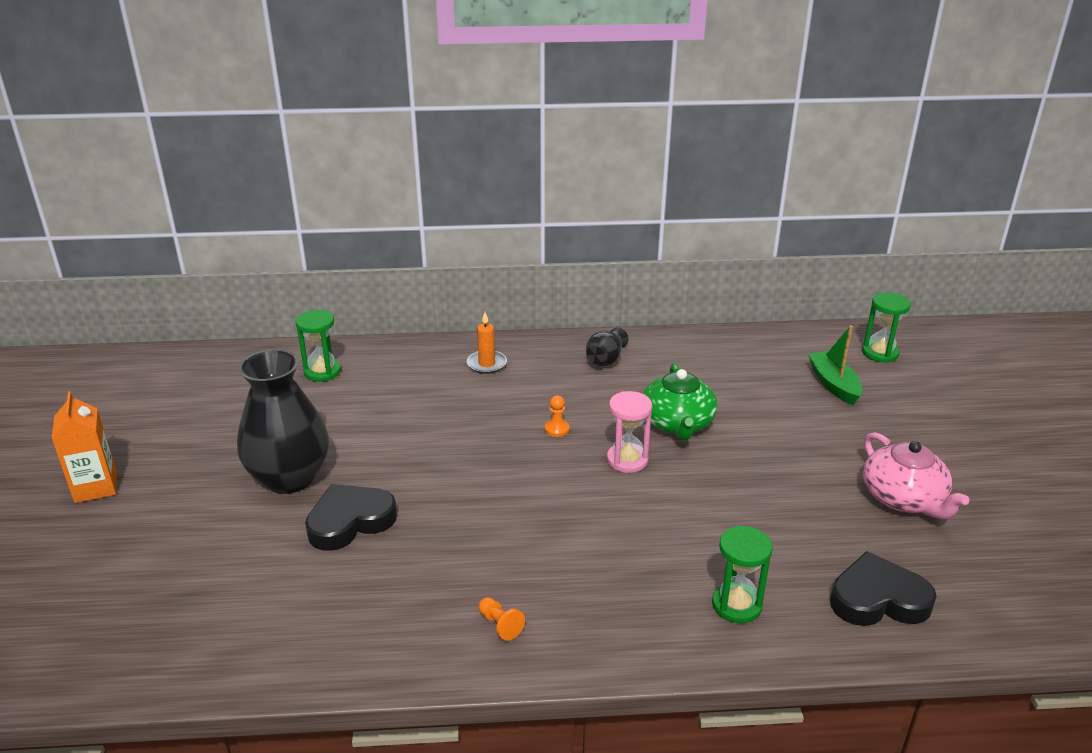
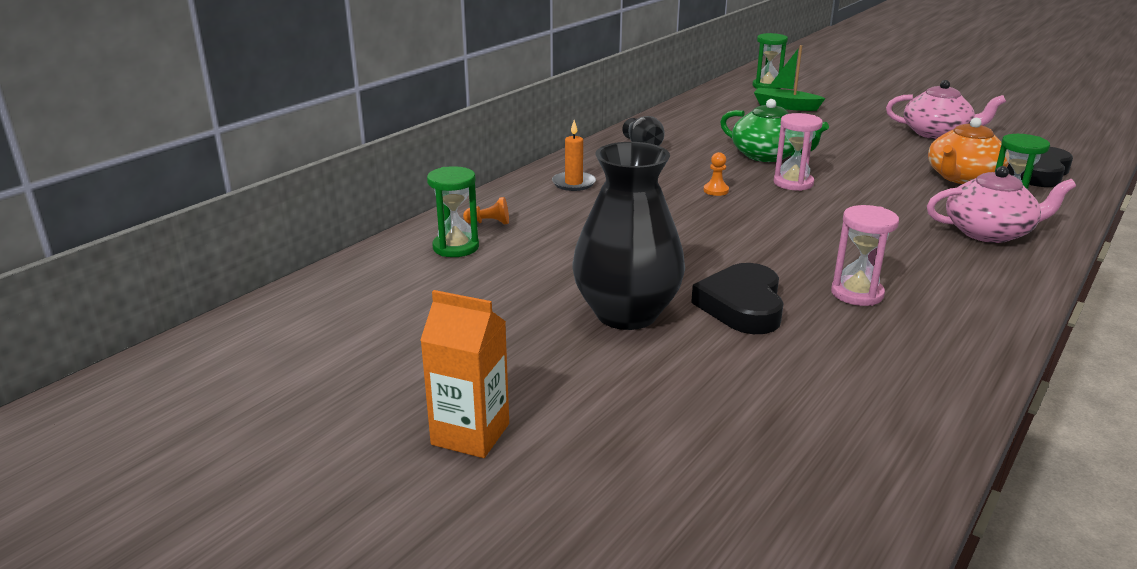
camera: 50 degrees left, 5 degrees down
orange pawn [479,597,525,641] -> orange pawn moved to [463,197,509,225]
none -> pink hourglass [831,205,899,306]
none -> pink teapot [927,166,1076,243]
none -> orange teapot [928,118,1009,184]

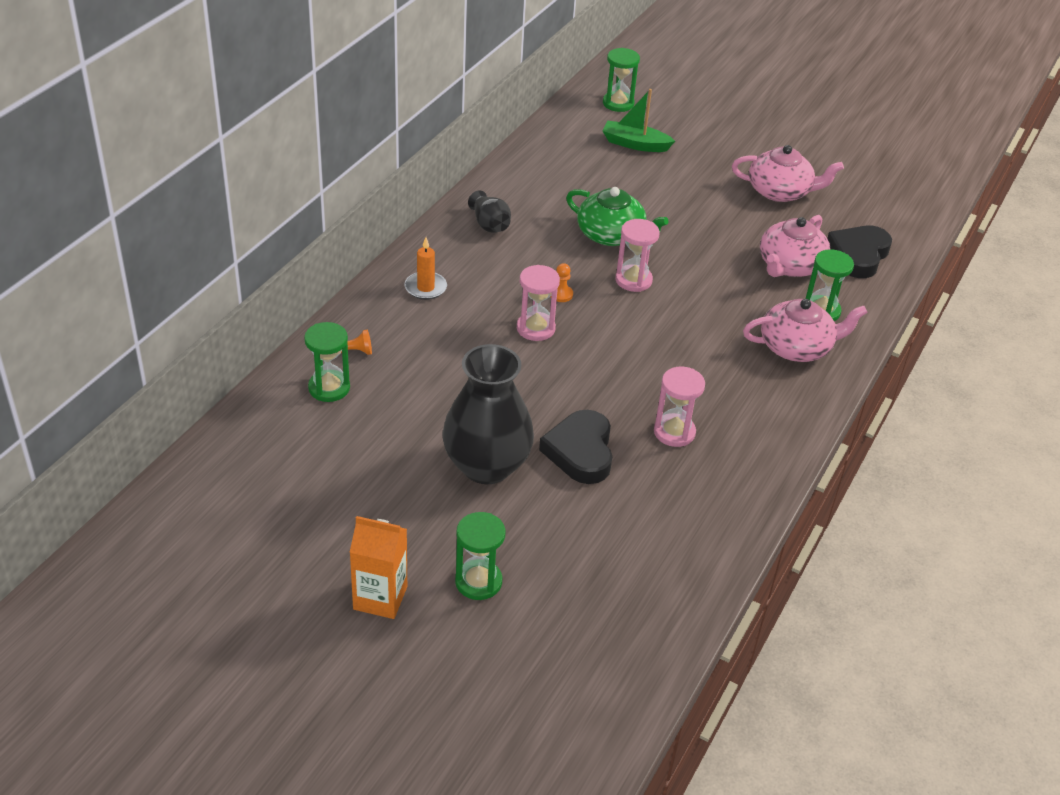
camera: 10 degrees left, 15 degrees up
orange teapot [928,118,1009,184] -> pink teapot [760,215,831,277]
none -> green hourglass [455,512,506,600]
none -> pink hourglass [517,265,560,341]

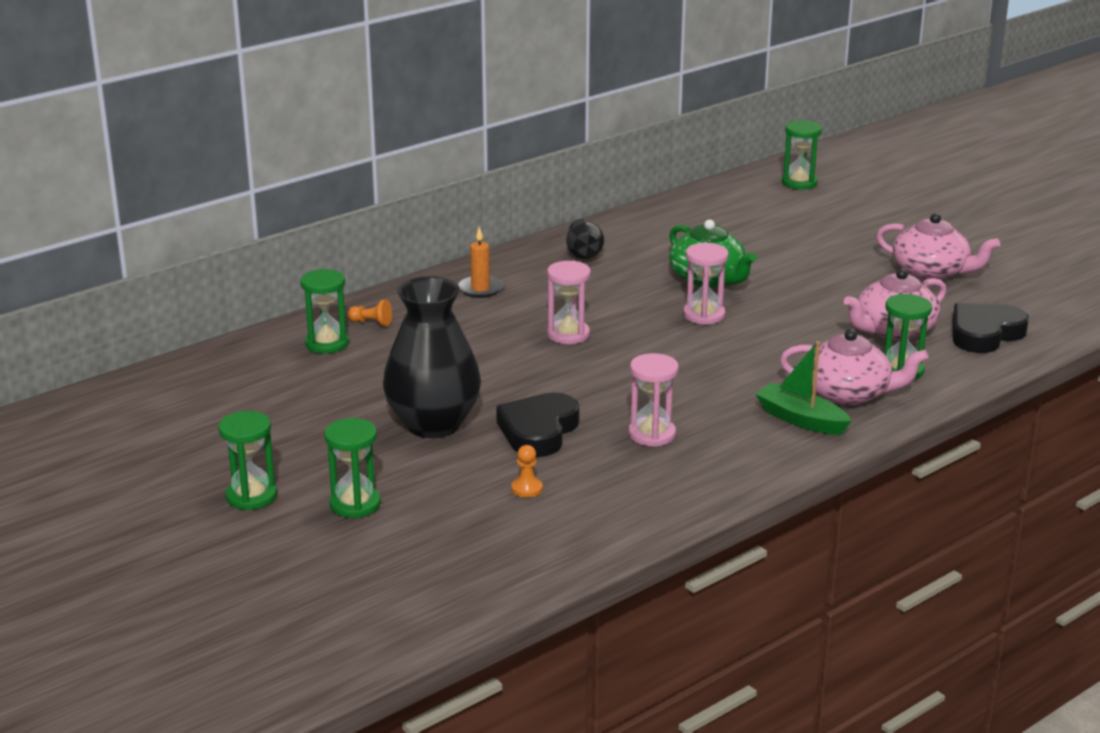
camera: 25 degrees right, 15 degrees down
orange carton [350,516,407,619] -> green hourglass [218,411,277,510]
orange pawn [550,263,573,302] -> orange pawn moved to [511,445,543,498]
green boat [603,89,675,152] -> green boat moved to [755,341,852,435]

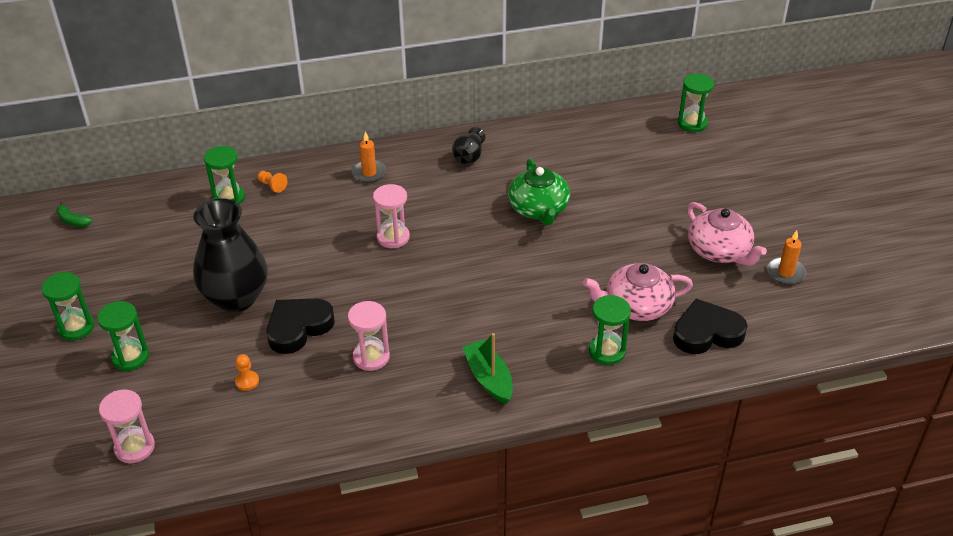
camera: 25 degrees right, 15 degrees up
pink hourglass [683,243,729,325] -> pink hourglass moved to [99,389,155,463]
pink teapot [780,329,929,406] -> none
none -> green banana [56,201,93,227]
none -> orange candle [767,230,807,285]

